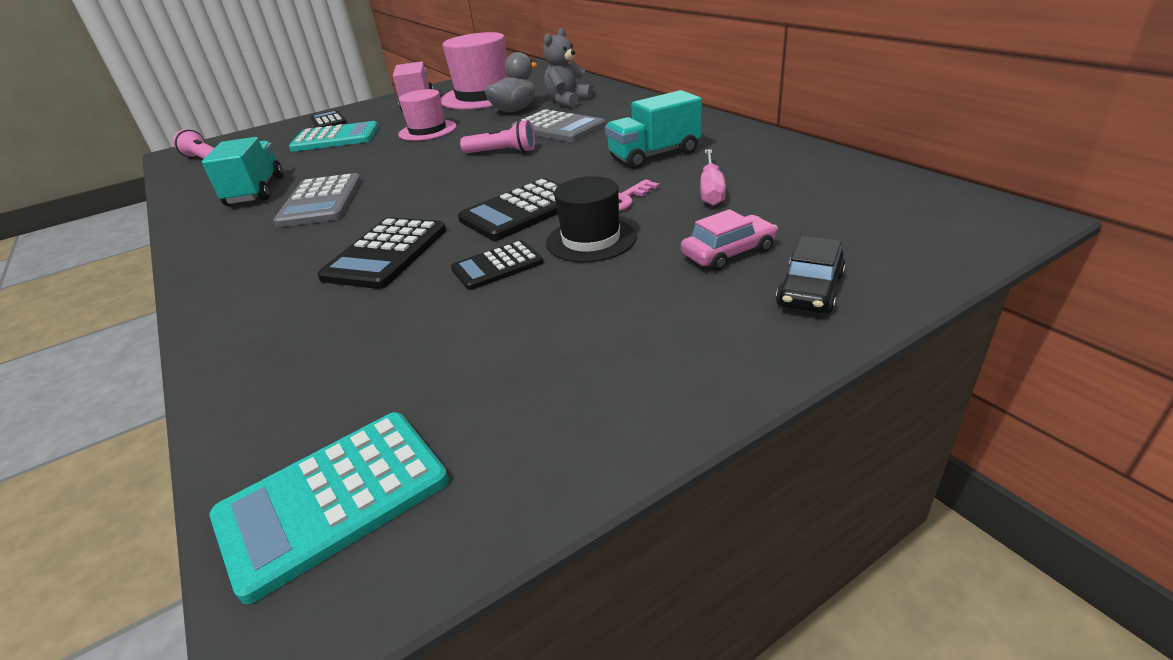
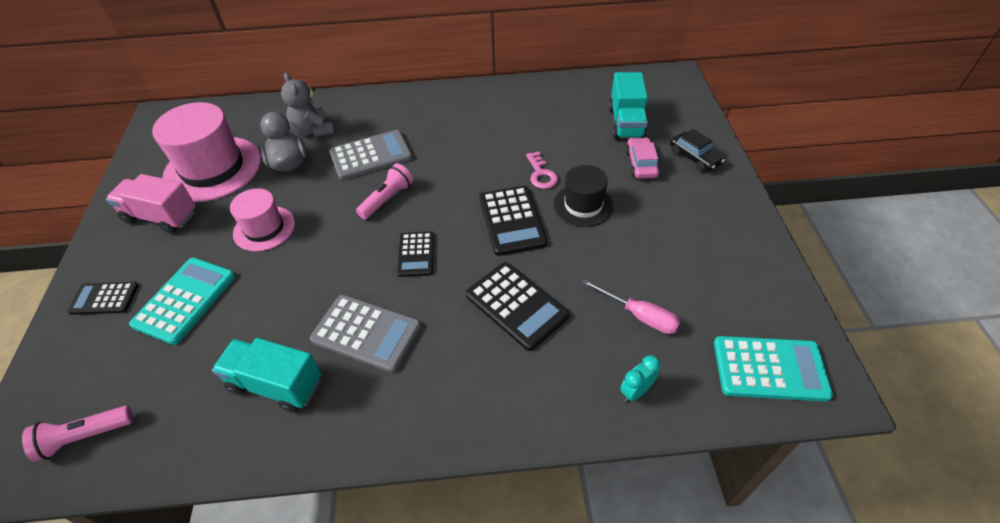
camera: 65 degrees left, 15 degrees up
turquoise calculator [209,412,449,604] -> turquoise calculator turned 75 degrees counterclockwise [714,336,833,402]
black calculator [451,240,544,290] -> black calculator moved to [397,231,434,277]
turquoise truck [605,90,702,169] -> turquoise truck moved to [609,72,648,139]
pink screwdriver [700,149,726,206] -> pink screwdriver moved to [581,279,680,334]
none -> turquoise clock [620,355,660,402]

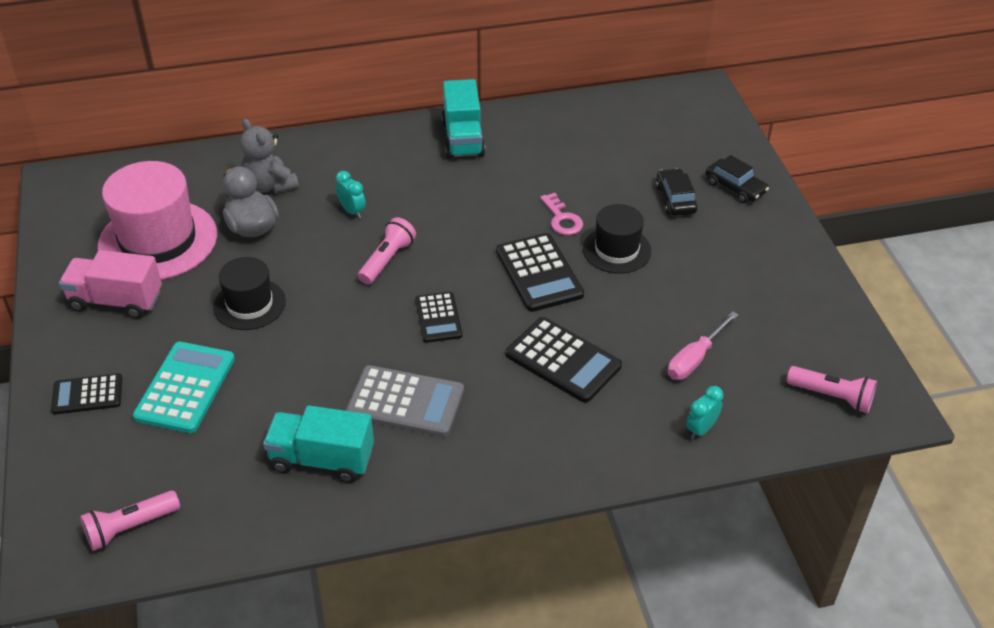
camera: 10 degrees left, 5 degrees down
pink hat [230,188,295,252] -> black hat [213,257,286,330]
grey calculator [329,130,412,180] -> turquoise clock [336,171,366,218]
pink screwdriver [581,279,680,334] -> pink screwdriver turned 105 degrees clockwise [668,312,738,380]
turquoise truck [609,72,648,139] -> turquoise truck moved to [442,79,485,159]
pink car [626,138,660,179] -> black car [655,168,698,216]
turquoise calculator [714,336,833,402] -> pink flashlight [787,366,877,413]

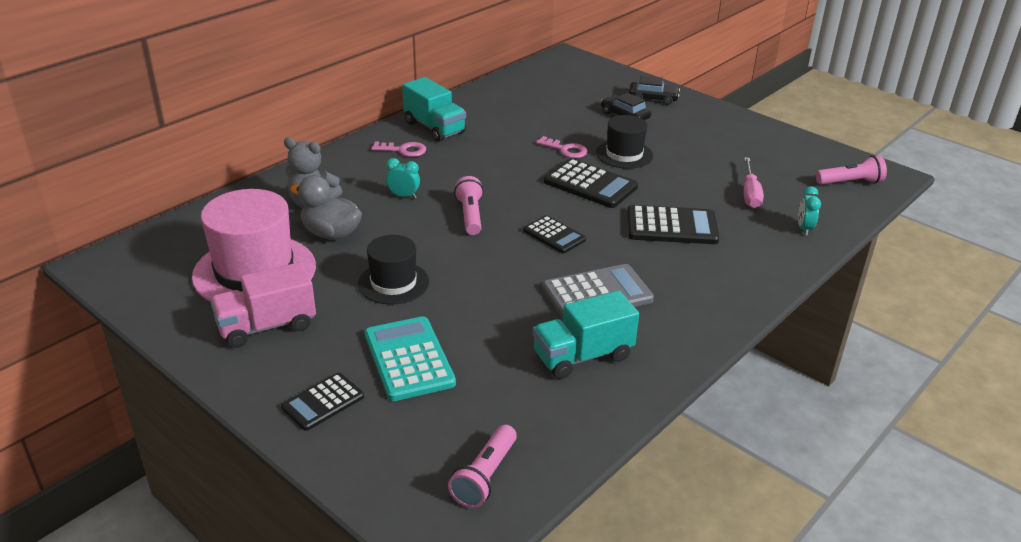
camera: 35 degrees left, 10 degrees down
none -> pink key [371,142,426,157]

